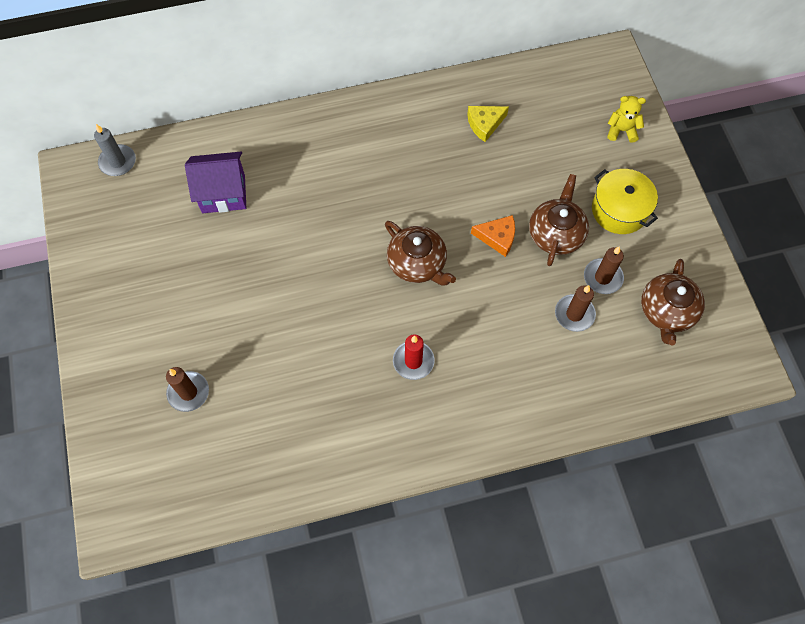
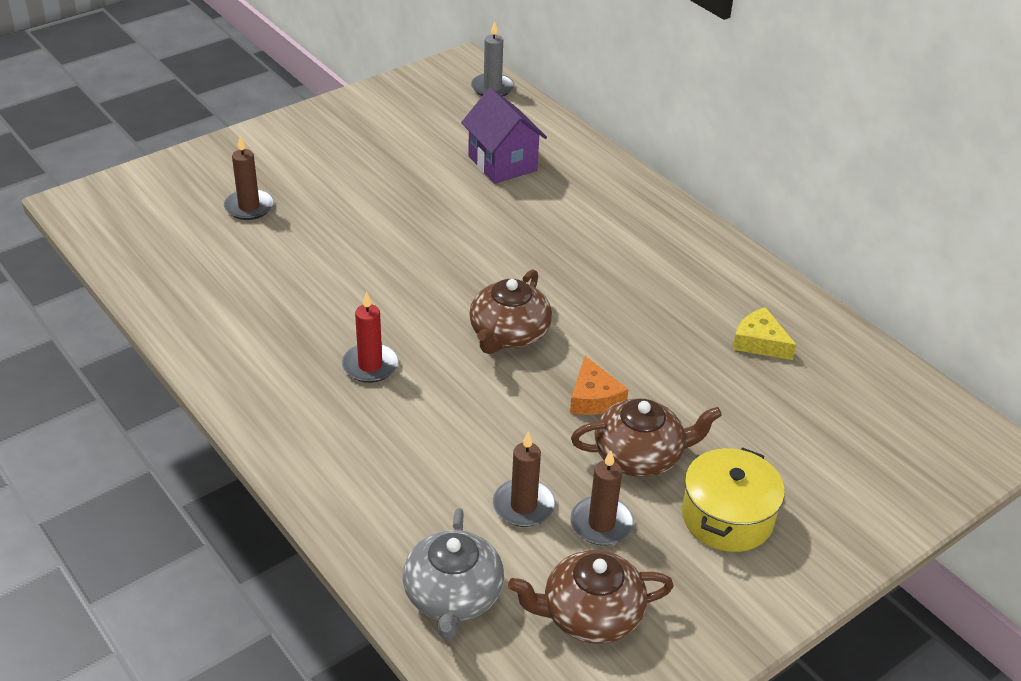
camera: 65 degrees right, 25 degrees down
yellow teddy bear [607,96,646,143] -> none
none -> grey teapot [403,508,504,639]

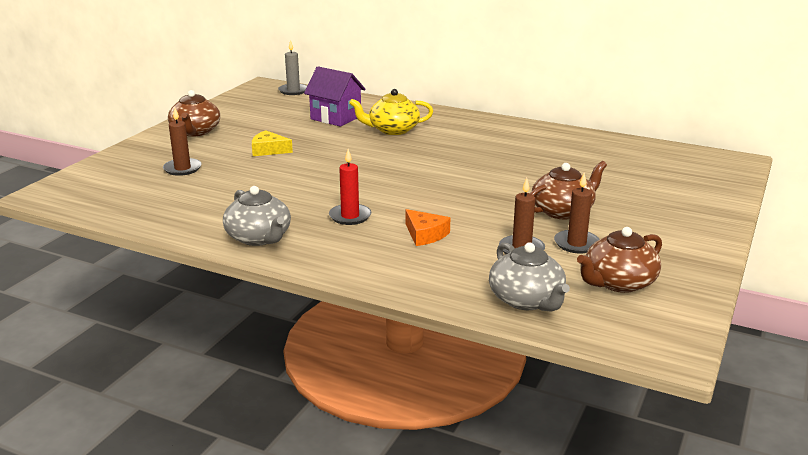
camera: 25 degrees left, 15 degrees down
brown teapot [469,269,552,354] -> brown teapot moved to [168,90,220,137]
orange cheese [570,356,629,415] -> orange cheese moved to [405,209,450,246]
yellow pot [682,447,785,552] -> none
yellow cheese [732,307,797,360] -> yellow cheese moved to [252,130,293,156]
none -> grey teapot [223,186,291,246]
none -> yellow teapot [349,89,433,135]

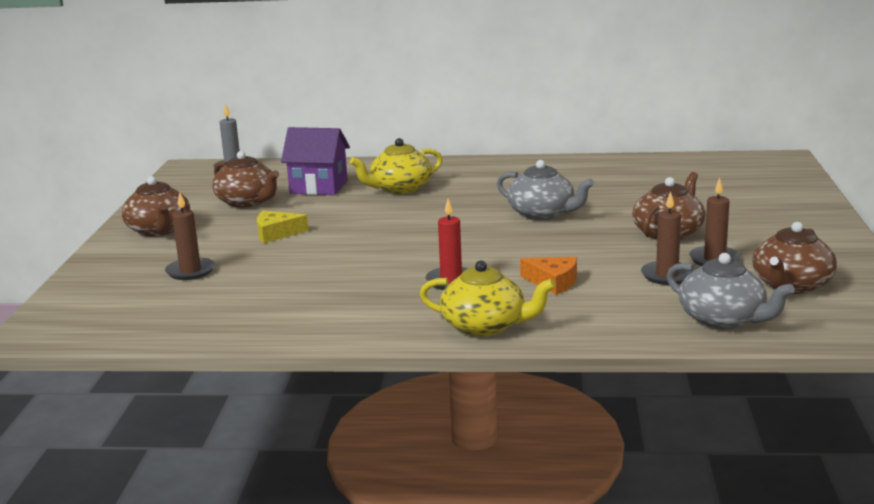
camera: 20 degrees left, 5 degrees down
grey teapot [223,186,291,246] -> grey teapot moved to [497,160,594,220]
none -> brown teapot [212,151,279,208]
none -> yellow teapot [420,261,556,337]

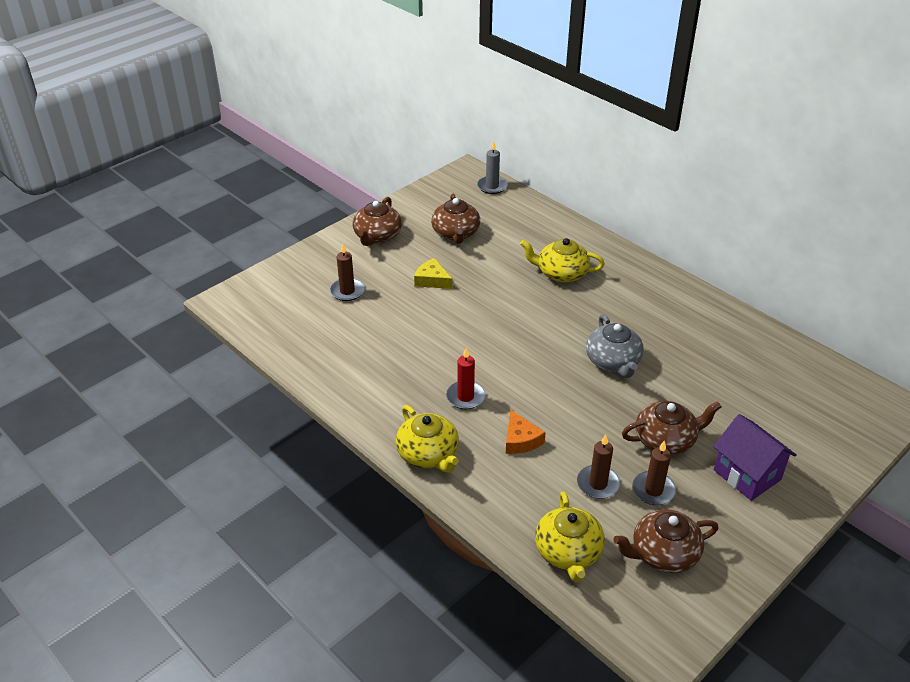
camera: 40 degrees right, 20 degrees up
purple house [281,127,350,195] -> purple house moved to [713,414,796,501]
grey teapot [666,253,795,329] -> yellow teapot [535,491,605,582]

